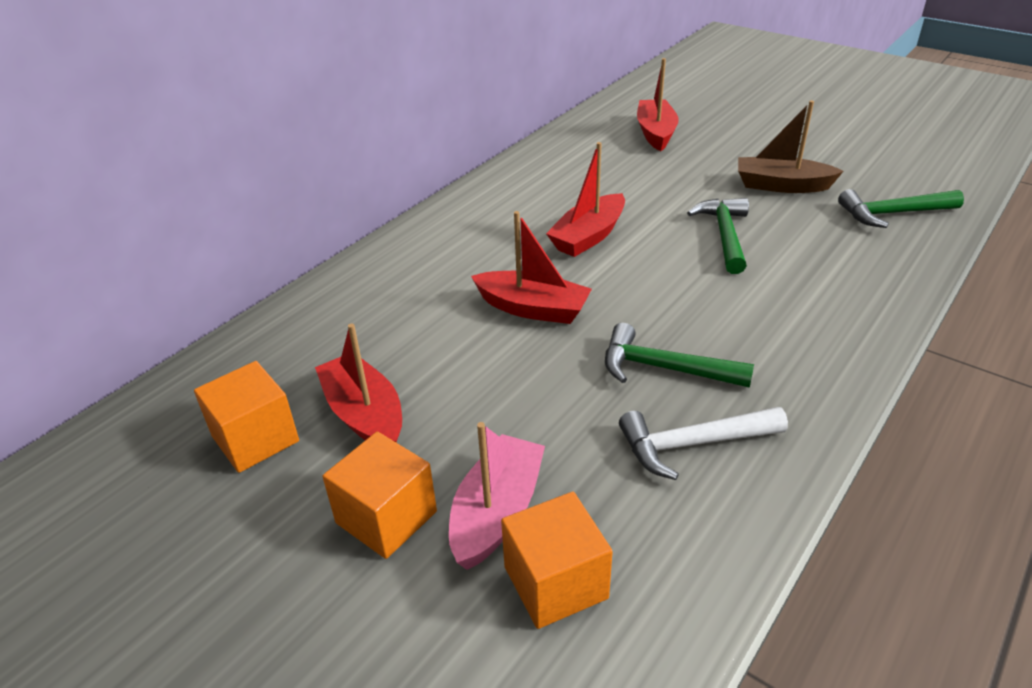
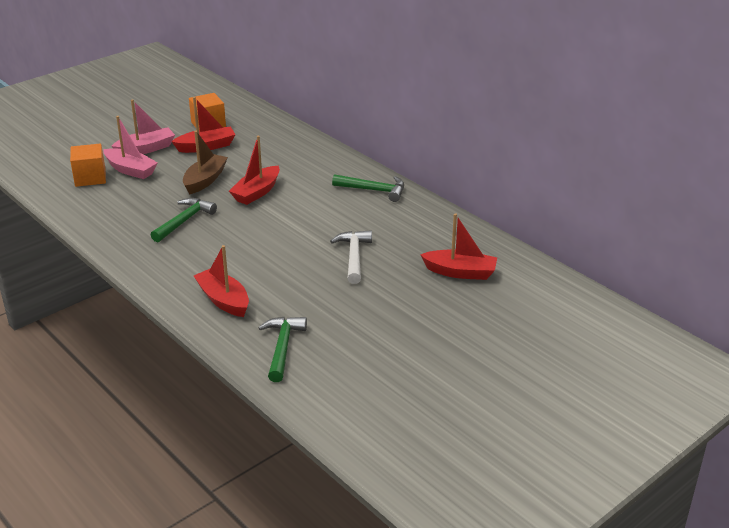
camera: 100 degrees right, 5 degrees down
orange cube [322,431,437,559] -> pink boat [112,99,175,154]
red boat [546,142,625,257] -> red boat moved to [194,245,249,317]
white hammer [619,407,788,480] -> white hammer moved to [330,230,372,284]
green hammer [687,198,749,274] -> green hammer moved to [332,174,404,202]
brown boat [738,100,844,193] -> brown boat moved to [183,131,228,194]

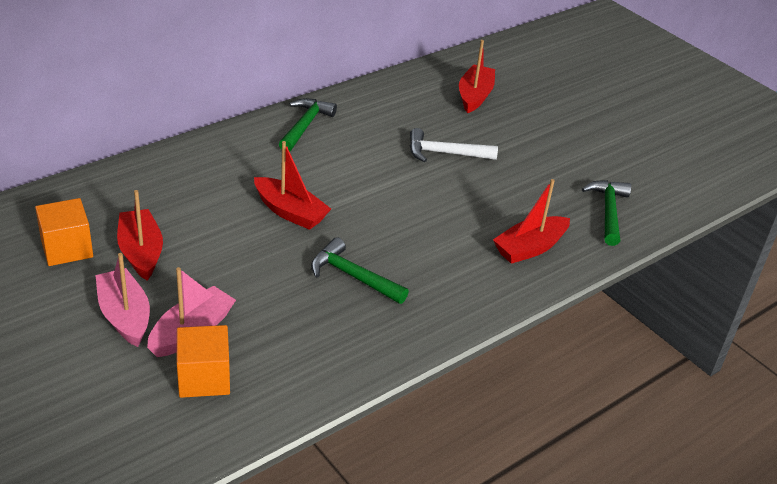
camera: 90 degrees left, 5 degrees up
brown boat [183,131,228,194] -> none
green hammer [258,317,307,382] -> green hammer turned 90 degrees clockwise [582,180,631,246]

